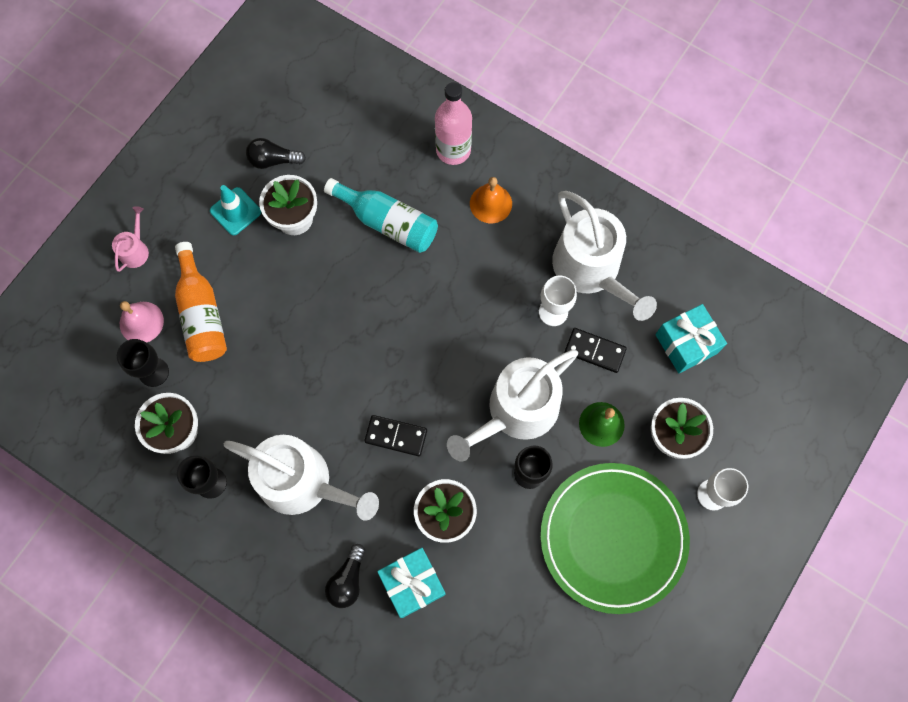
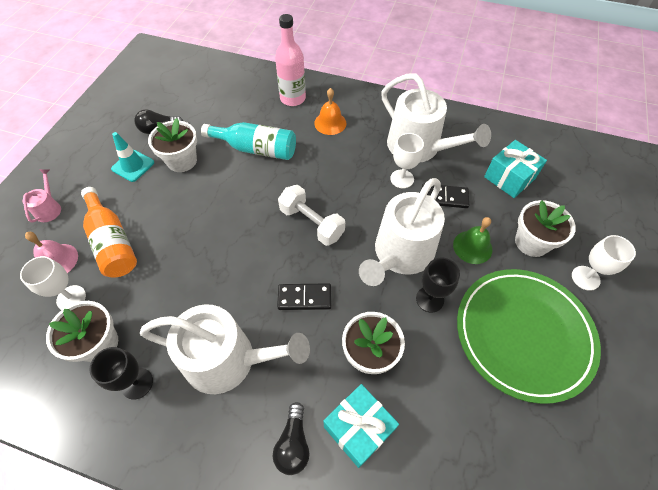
camera: 15 degrees left, 15 degrees down
black goblet [117,339,169,387] -> white goblet [20,256,86,310]
none -> white dumbbell [278,185,345,246]

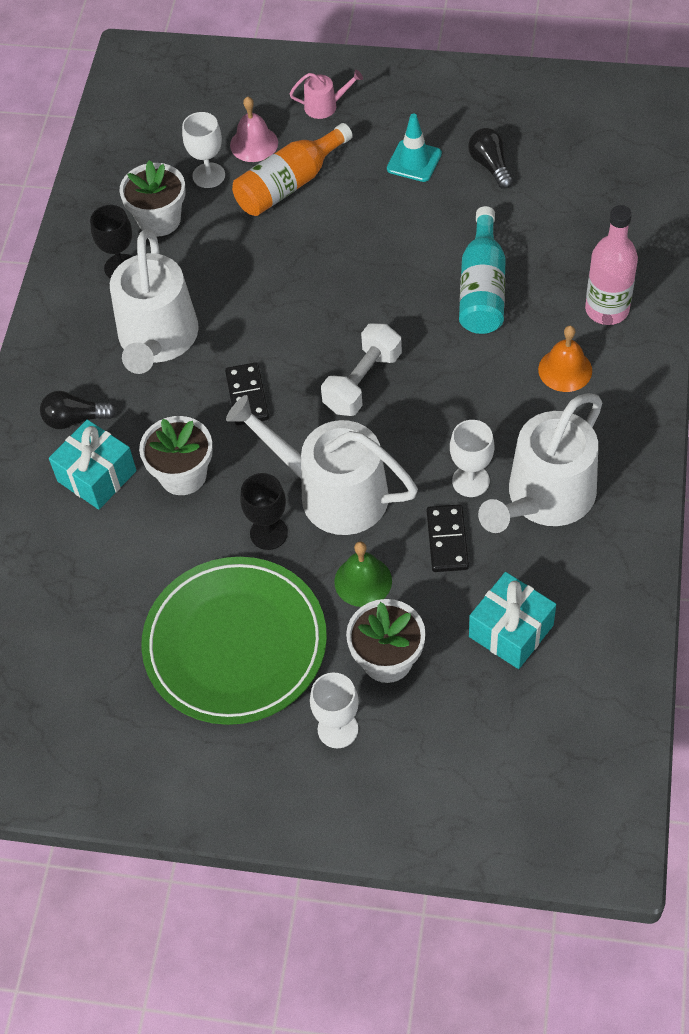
camera: 85 degrees right, 0 degrees up
white flower pot [148,118,197,172] -> none

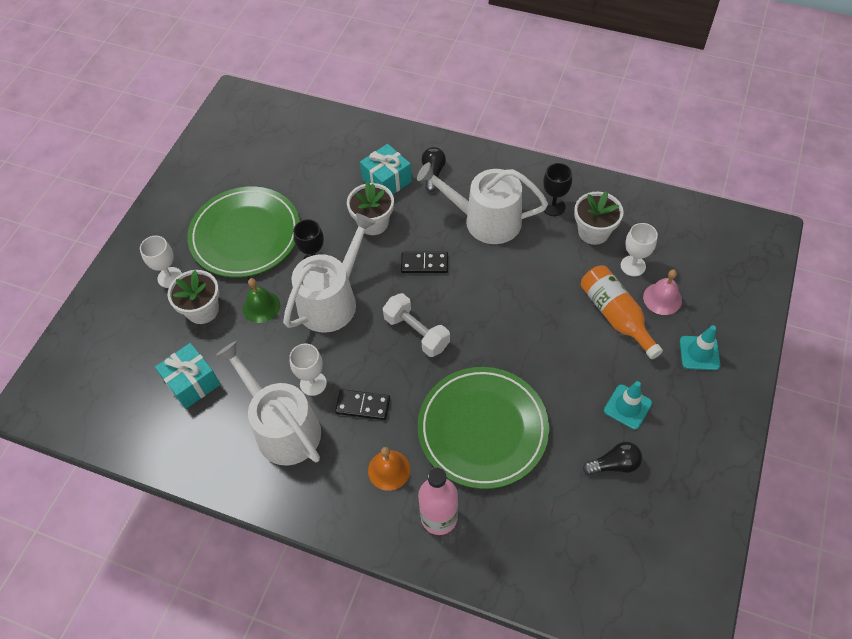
camera: 100 degrees right, 0 degrees up
pink watering can [290,70,363,119] -> turquoise traffic cone [680,325,720,370]
black domino [427,504,469,572] -> black domino moved to [335,389,390,420]
turquoise bottle [459,206,506,334] -> green plate [418,367,549,489]

